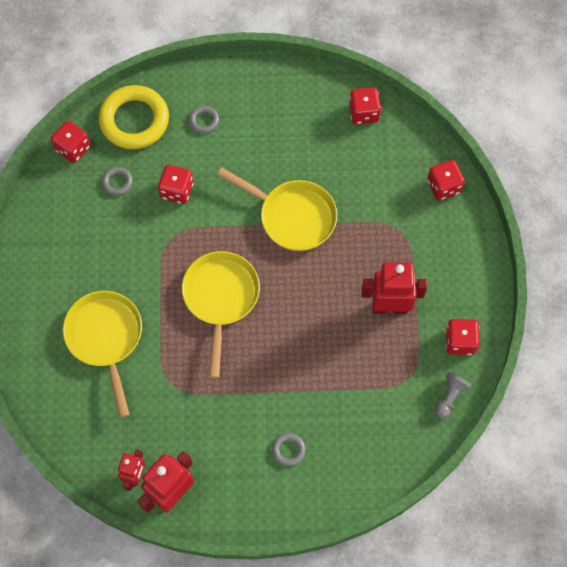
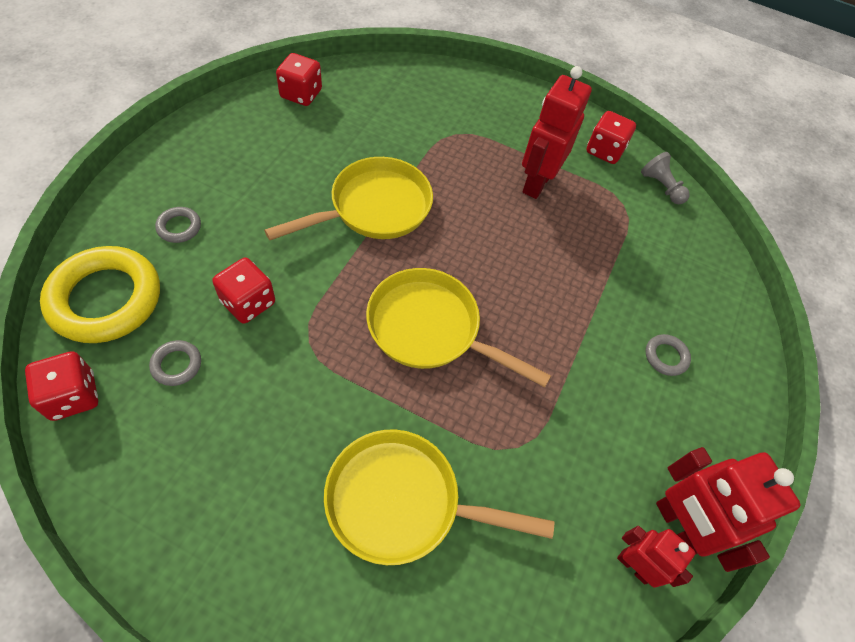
camera: 70 degrees left, 10 degrees down
red dice [427,160,465,201] -> none

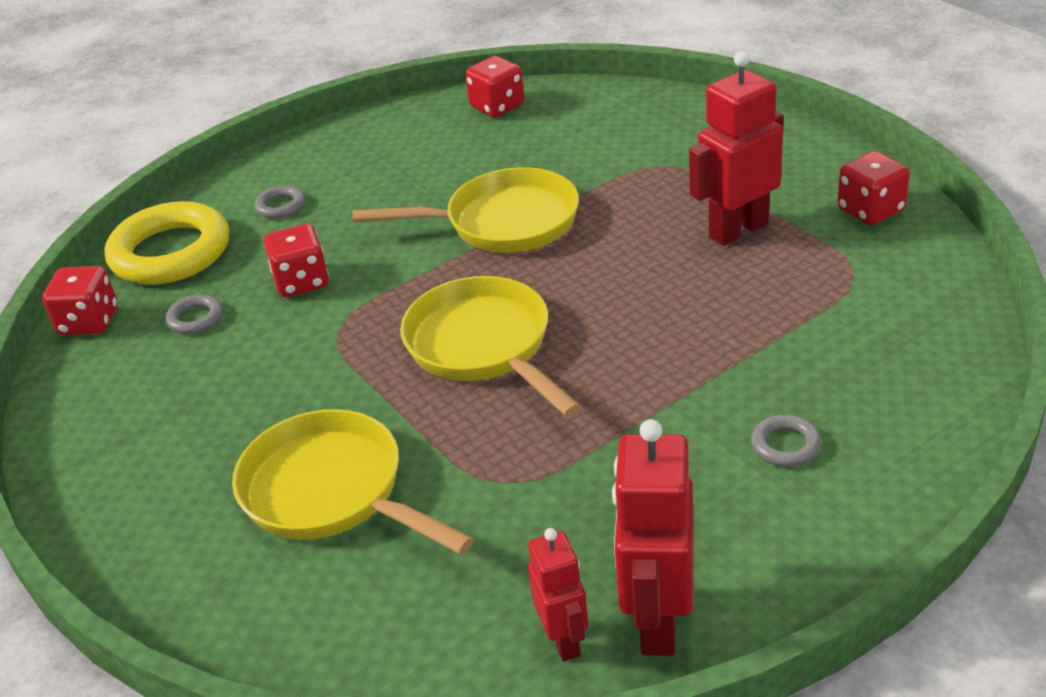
camera: 40 degrees right, 20 degrees down
grey pawn [641,152,690,204] -> none

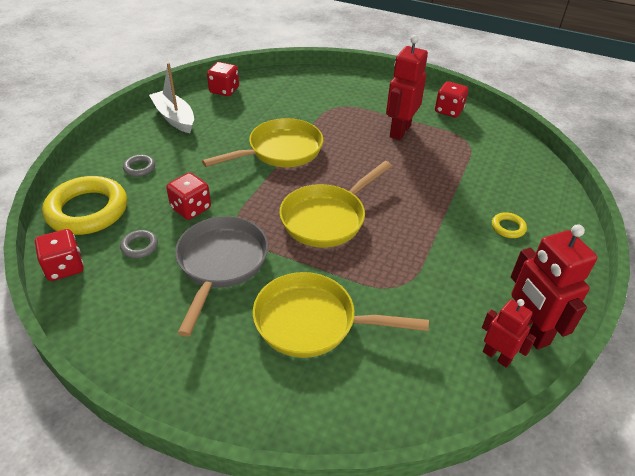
camera: 35 degrees left, 5 degrees up
yellow pan [400,276,582,417] -> yellow pan turned 75 degrees counterclockwise [279,161,392,247]
grey ring [751,414,822,467] -> yellow ring [492,212,527,238]
none -> white boat [149,63,194,133]
none -> grey pan [175,216,268,337]

